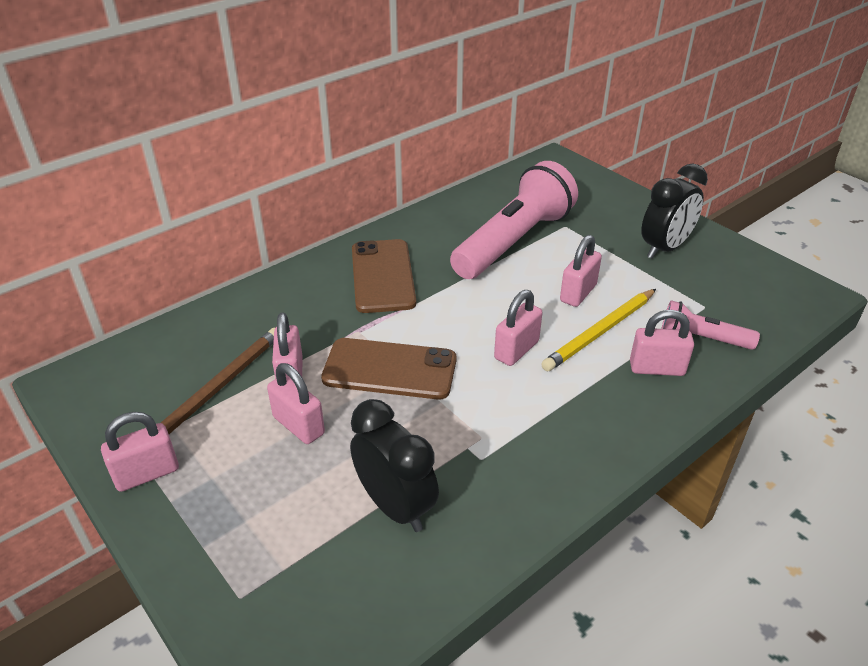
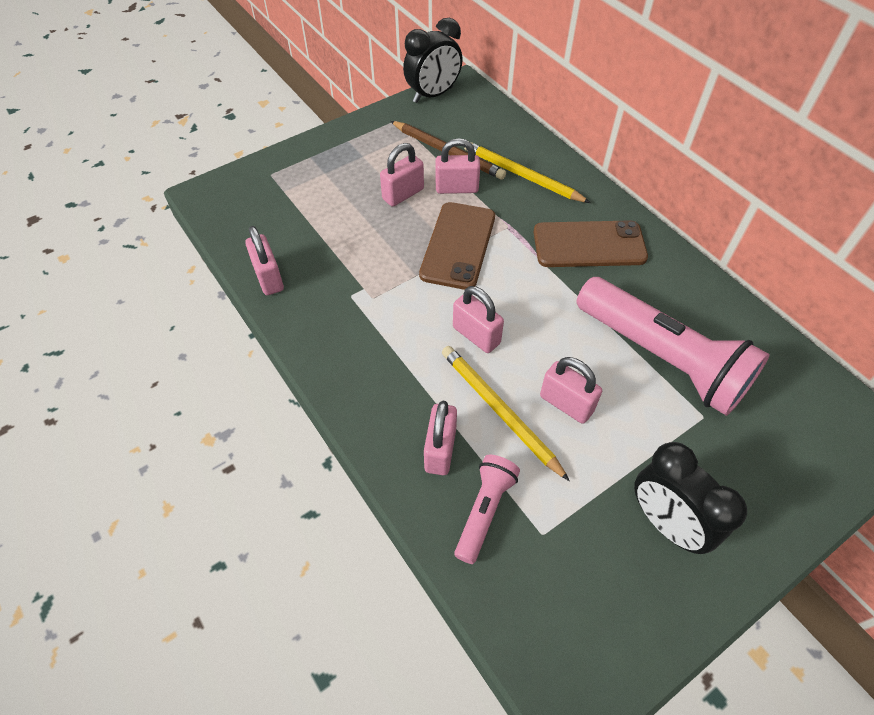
camera: 95 degrees right, 15 degrees up
pink padlock [101,412,179,492] -> pink padlock moved to [245,226,284,295]
black clock [350,399,439,532] -> black clock moved to [403,18,463,103]
none -> yellow pencil [464,141,591,203]

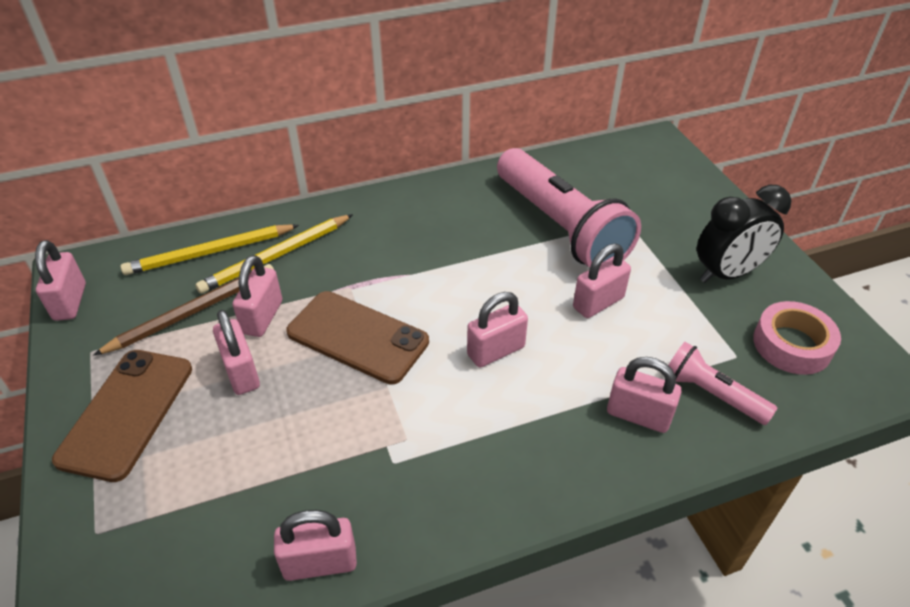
camera: 75 degrees left, 10 degrees down
black clock [403,18,463,103] -> pink padlock [35,240,86,321]
yellow pencil [442,346,570,481] -> yellow pencil moved to [121,224,299,275]
brown phone [533,220,648,267] -> brown phone moved to [52,350,192,482]
pink flashlight [577,277,770,416] -> pink flashlight turned 90 degrees clockwise [497,148,641,268]
none -> pink tape [753,301,841,375]

